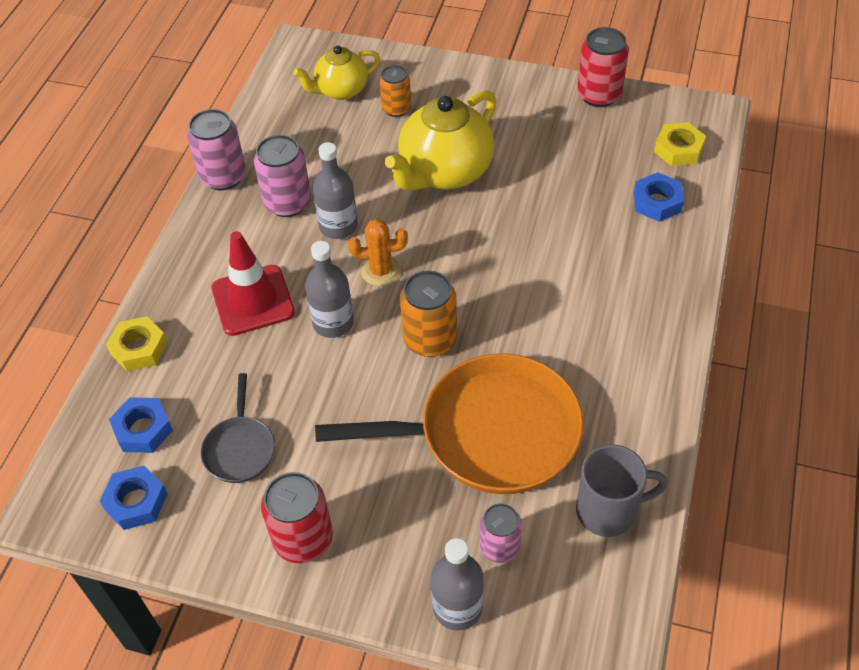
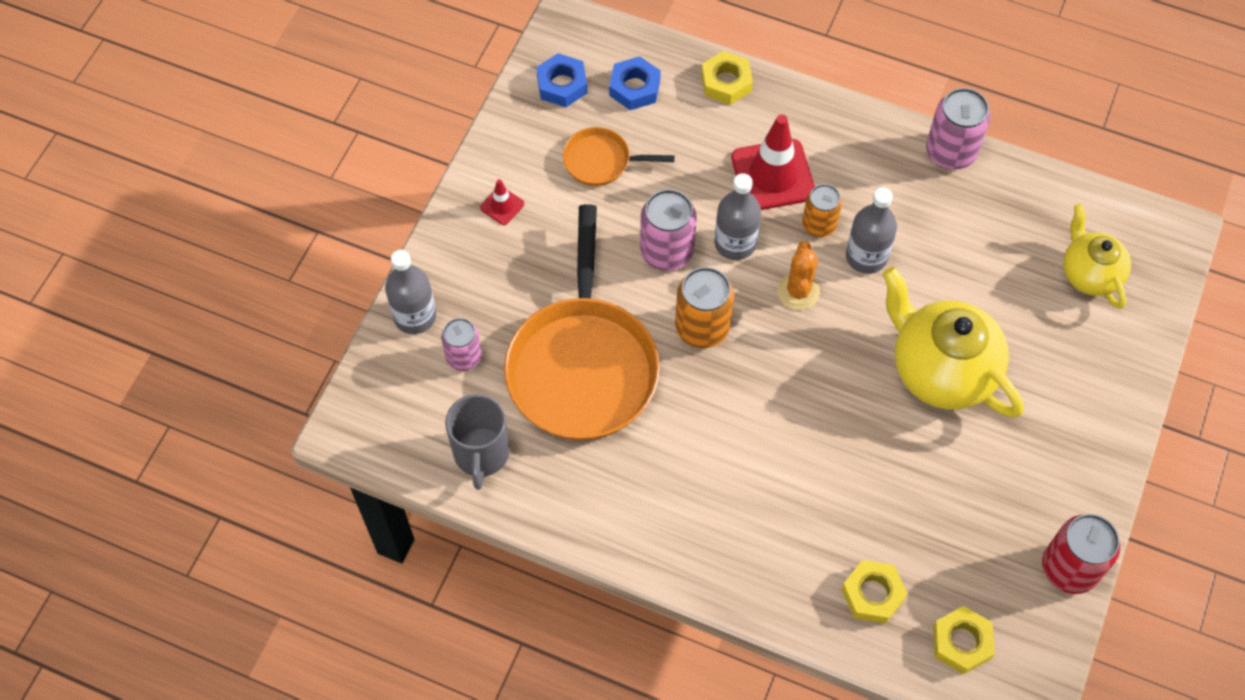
camera: 95 degrees right, 10 degrees up
grey pan [201,373,275,483] -> orange pan [563,127,675,186]
pink can [254,135,311,217] -> pink can moved to [640,189,697,271]
red can [261,472,333,563] -> red traffic cone [480,179,524,225]
orange can [379,65,411,117] -> orange can moved to [802,184,842,237]
blue nut [634,172,684,222] -> yellow nut [841,560,907,624]

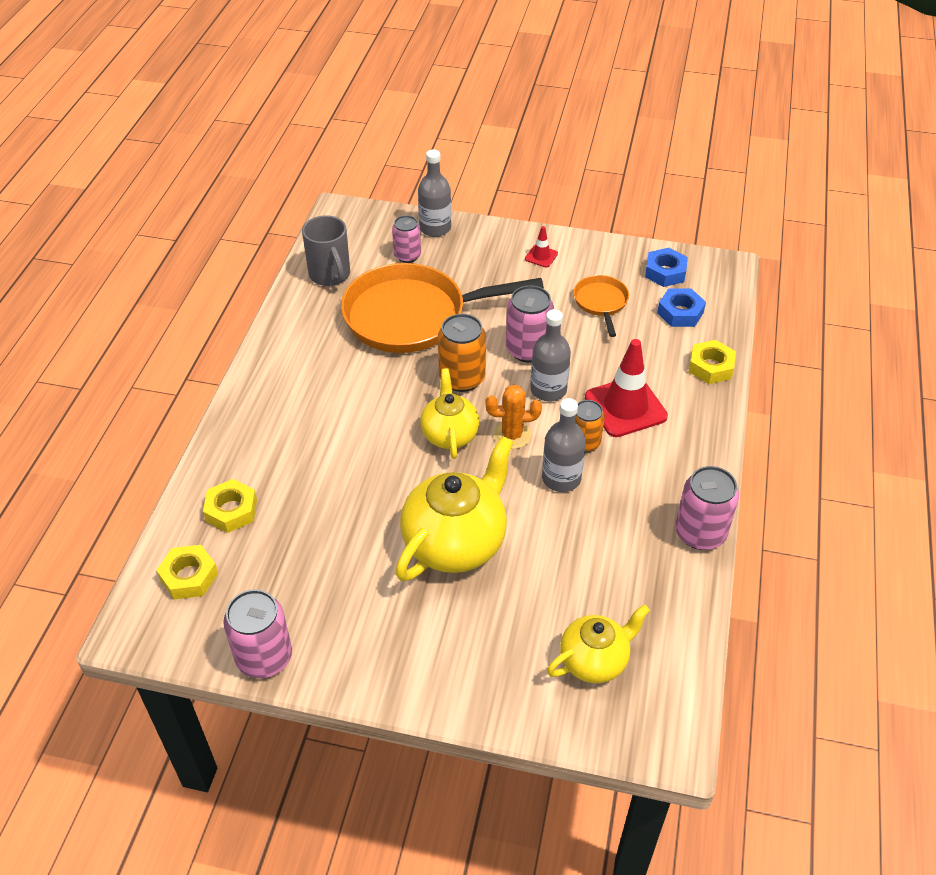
camera: 80 degrees right, 15 degrees down
grey mug [445,394,510,490] -> grey mug turned 105 degrees counterclockwise [302,215,350,286]
red can [1042,514,1120,594] -> pink can [223,589,292,678]
none -> yellow teapot [420,368,479,459]

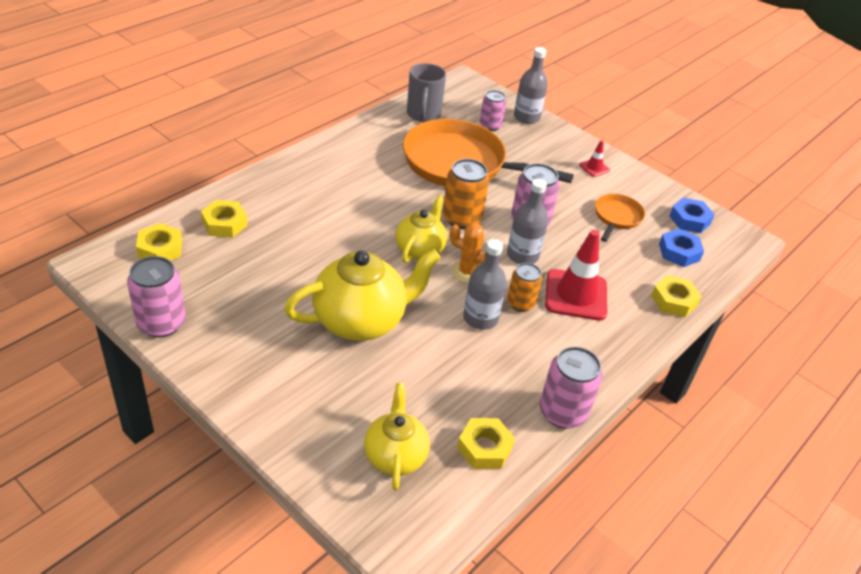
camera: 25 degrees right, 5 degrees down
yellow teapot [547,604,650,683] -> yellow teapot turned 90 degrees counterclockwise [364,383,430,490]
none -> yellow nut [457,418,515,469]

